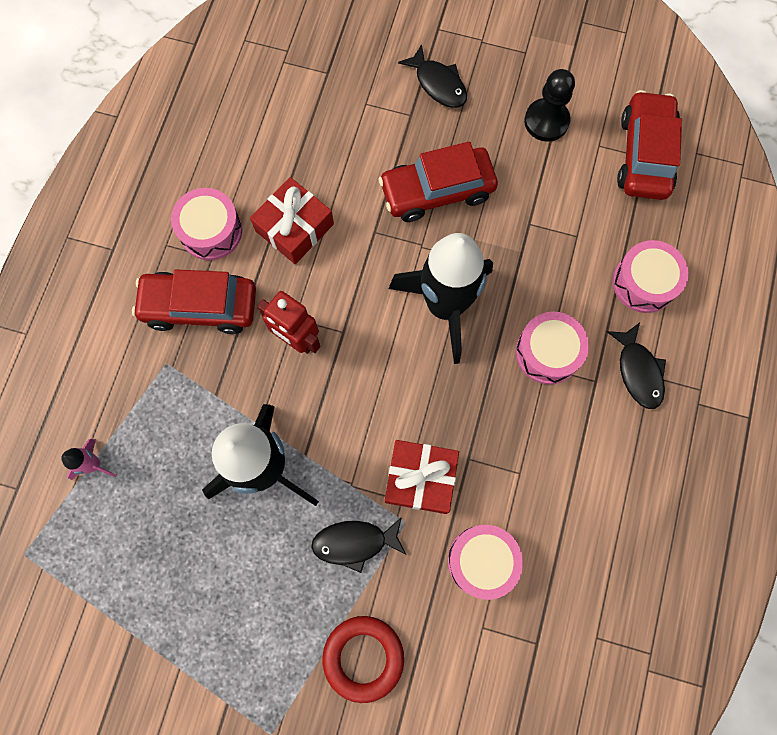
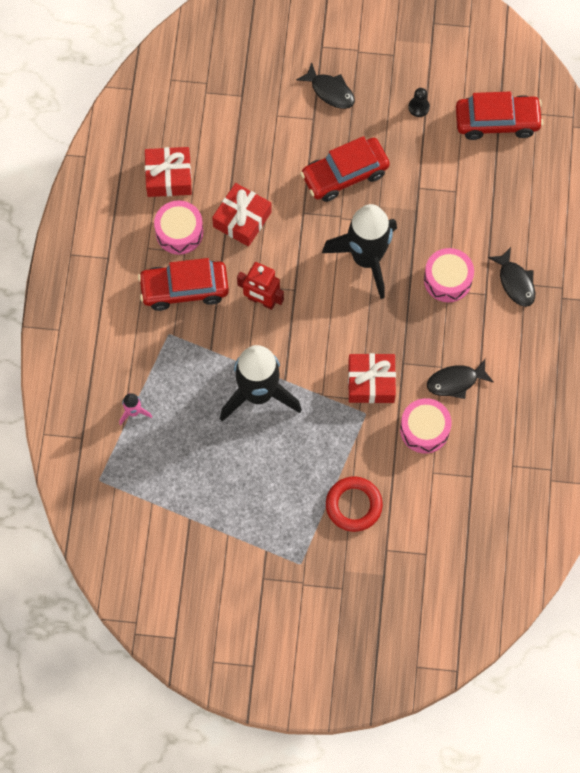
camera: 10 degrees left, 5 degrees down
black fish [311,517,406,573] -> black fish moved to [427,359,494,399]
black pawn [524,69,575,142] -> black pawn [408,88,430,117], size x0.61
pink drum [612,240,689,313] -> none
red car [617,90,682,200] -> red car turned 90 degrees clockwise [456,92,544,140]
none -> red gift [145,147,192,197]

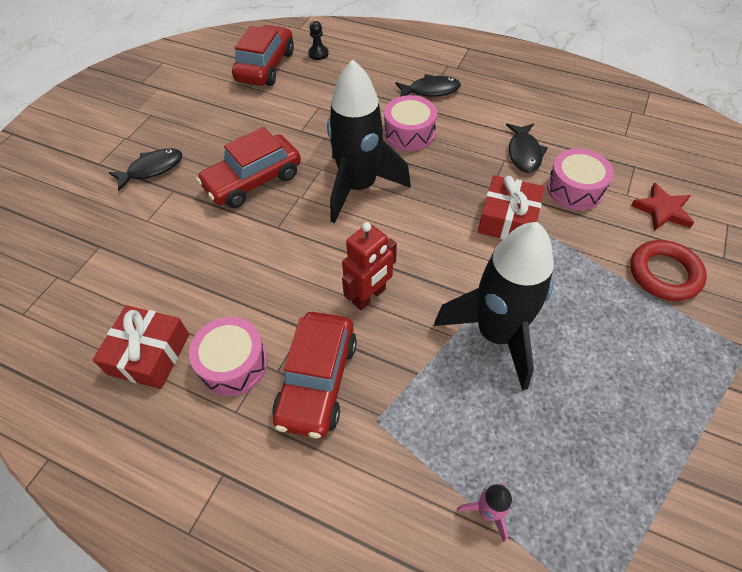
camera: 70 degrees left, 15 degrees down
red gift [212,183,272,247] -> none
red car [300,136,390,202] -> red car turned 60 degrees clockwise [196,127,301,208]
black pawn [408,88,430,117] -> black pawn moved to [308,21,329,60]
none -> red star [631,183,694,231]

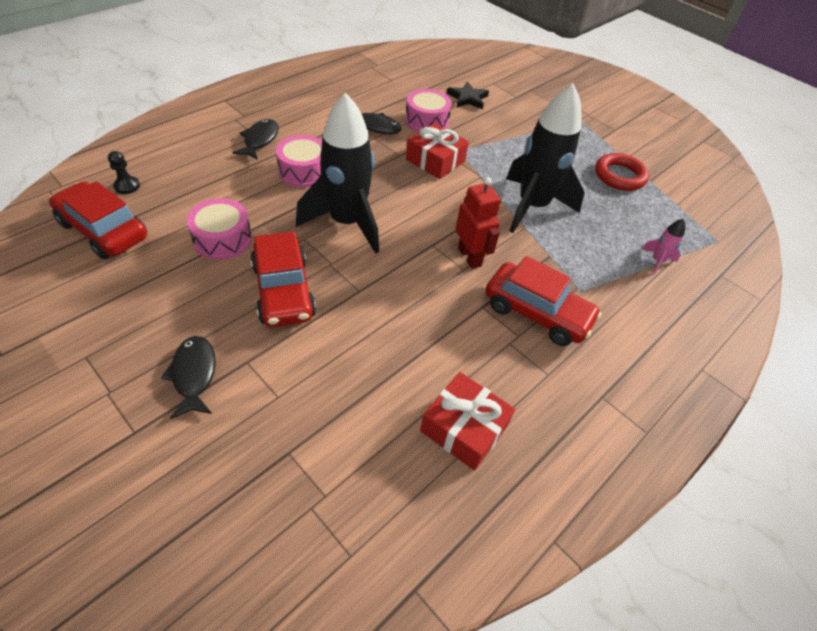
camera: 75 degrees left, 5 degrees down
pink drum [189,317,268,396] -> pink drum moved to [186,198,252,260]
red ring [630,240,707,301] -> red ring moved to [595,153,649,191]
red star [631,183,694,231] -> black star [447,81,489,109]

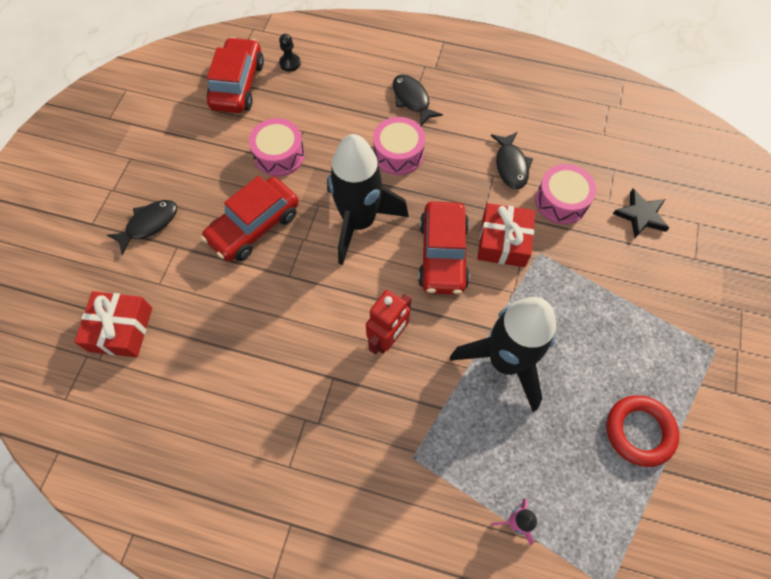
camera: 65 degrees right, 15 degrees up
black fish [233,119,279,160] -> black fish turned 105 degrees counterclockwise [393,74,443,126]
red gift [420,372,515,471] -> red gift moved to [74,291,152,357]
red car [485,256,602,346] -> red car moved to [418,201,470,295]

